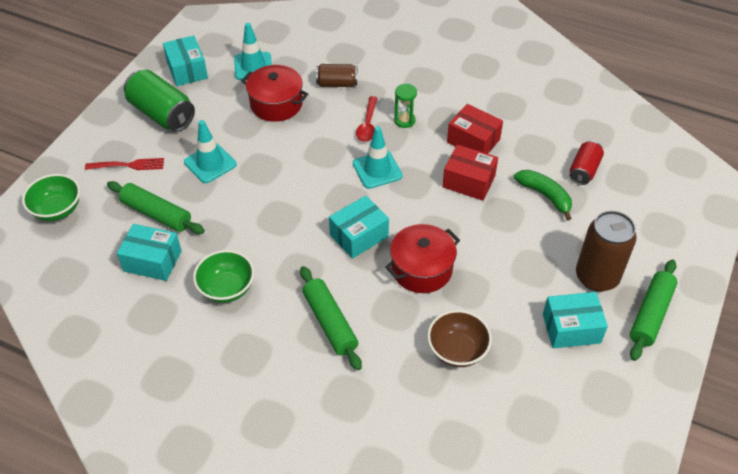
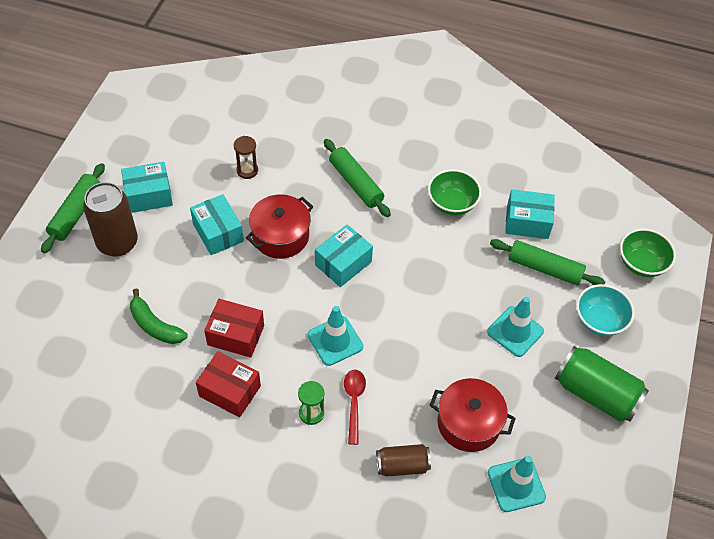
camera: 170 degrees right, 5 degrees up
red fork [85,158,164,170] -> turquoise bowl [576,284,635,336]
turquoise box [163,35,208,86] -> turquoise box moved to [190,194,244,255]
brown bowl [427,310,492,367] -> brown hourglass [234,136,258,179]
red can [570,141,604,185] -> none

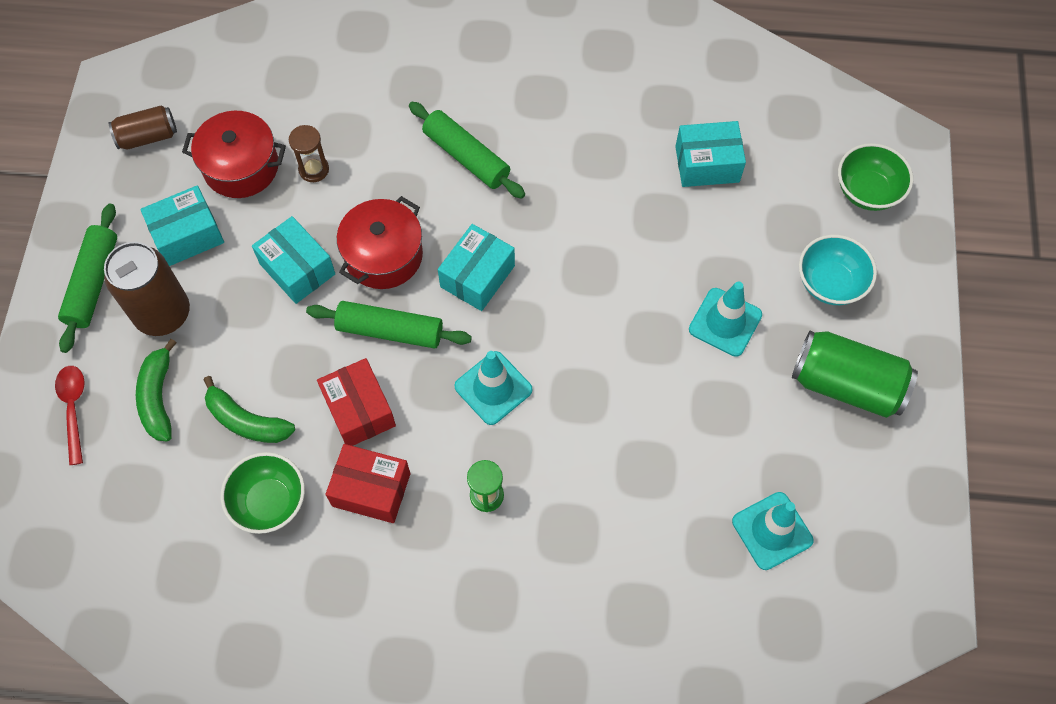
camera: 10 degrees left, 10 degrees up
red box [204,299,264,358] -> red box turned 60 degrees clockwise [317,358,396,446]
red spoon [344,370,366,445] -> red spoon moved to [55,366,85,465]
brown can [376,444,431,477] -> brown can moved to [109,105,177,150]
green bowl [428,169,482,215] -> green bowl moved to [221,452,305,534]
red pot [429,378,516,452] -> red pot moved to [182,111,286,198]
green rolling pin [490,239,605,286] -> green rolling pin moved to [306,301,472,349]
none -> green banana [136,339,176,442]

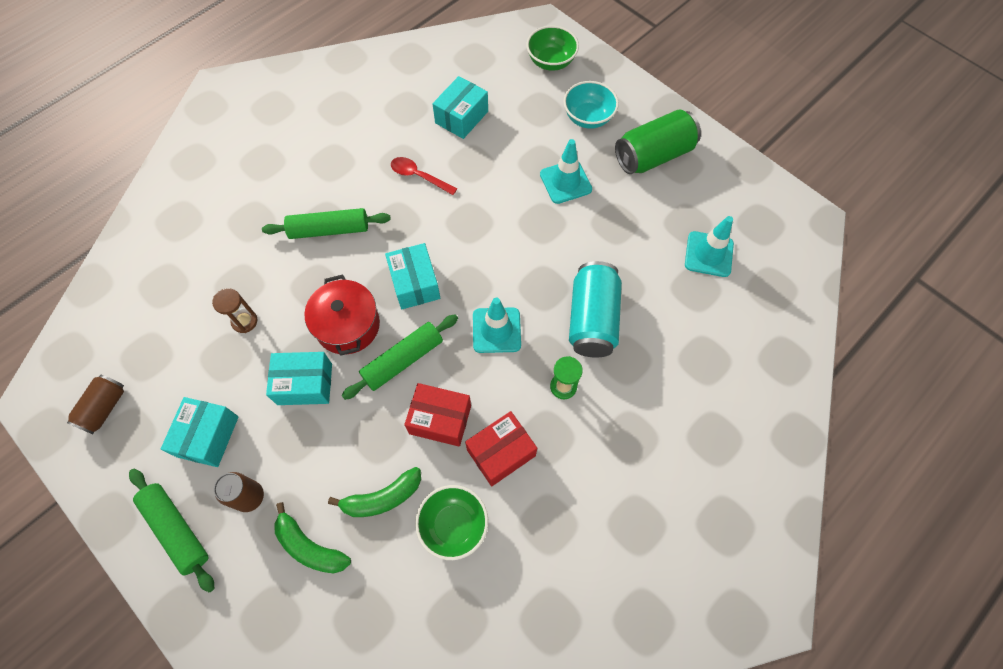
camera: 50 degrees left, 0 degrees up
red spoon [55,366,85,465] -> red spoon moved to [391,157,458,195]
brown can [104,242,190,336] -> brown can [214,472,264,512], size x0.60
red pot [182,111,286,198] -> none
none -> turquoise can [569,261,622,358]

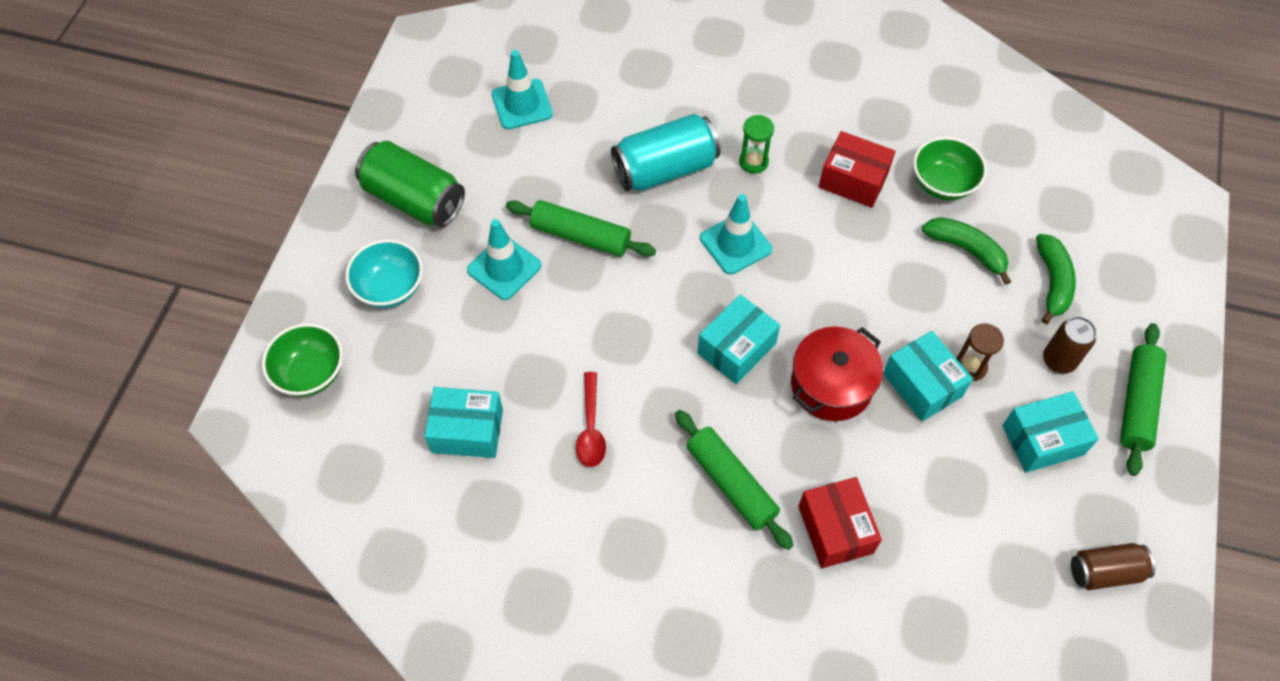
camera: 120 degrees left, 5 degrees down
brown hourglass [212,288,258,333] -> brown hourglass moved to [956,323,1004,381]
green rolling pin [341,314,458,400] -> green rolling pin moved to [506,200,656,257]
red box [404,383,471,447] -> red box moved to [798,477,882,568]

